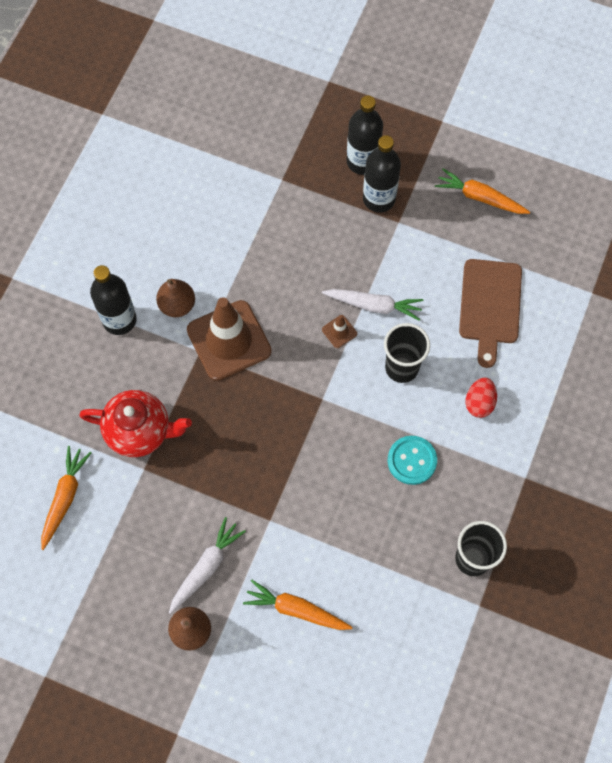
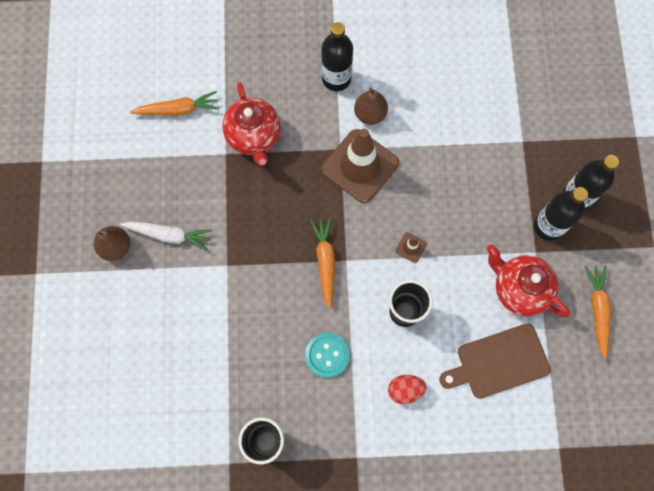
camera: 65 degrees right, 5 degrees up
orange carrot [243,580,352,630] -> orange carrot moved to [310,217,335,309]
white carrot [322,289,424,321] -> none
none -> red teapot [487,244,570,317]

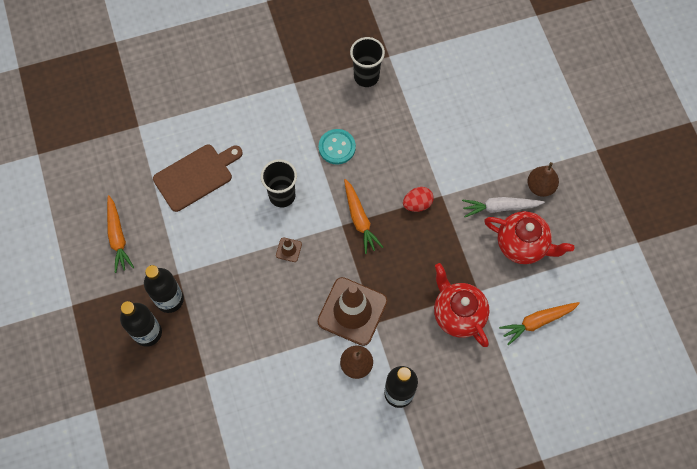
camera: 165 degrees right, 5 degrees down
red egg [388,375,426,404] -> red egg moved to [403,187,434,212]
red teapot [487,244,570,317] -> red teapot moved to [484,211,575,264]

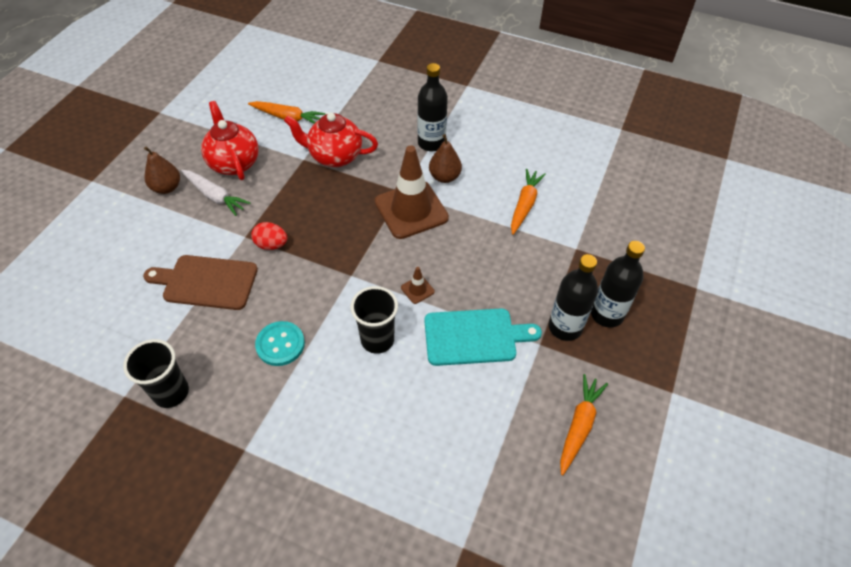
camera: 140 degrees left, 15 degrees down
brown cutting board [153,145,243,212] -> brown cutting board moved to [143,255,258,310]
orange carrot [344,179,383,254] -> orange carrot moved to [511,169,546,235]
red teapot [434,263,489,347] -> red teapot turned 90 degrees clockwise [284,113,378,167]
none -> turquoise cutting board [424,308,542,366]

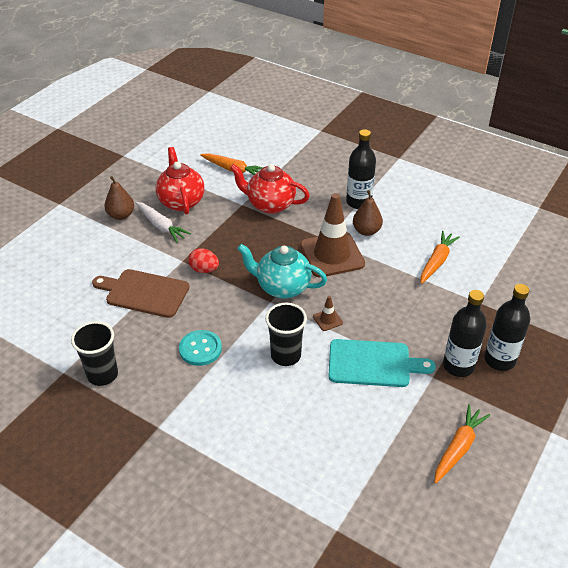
camera: 10 degrees right, 10 degrees down
none -> turquoise teapot [237,244,327,299]

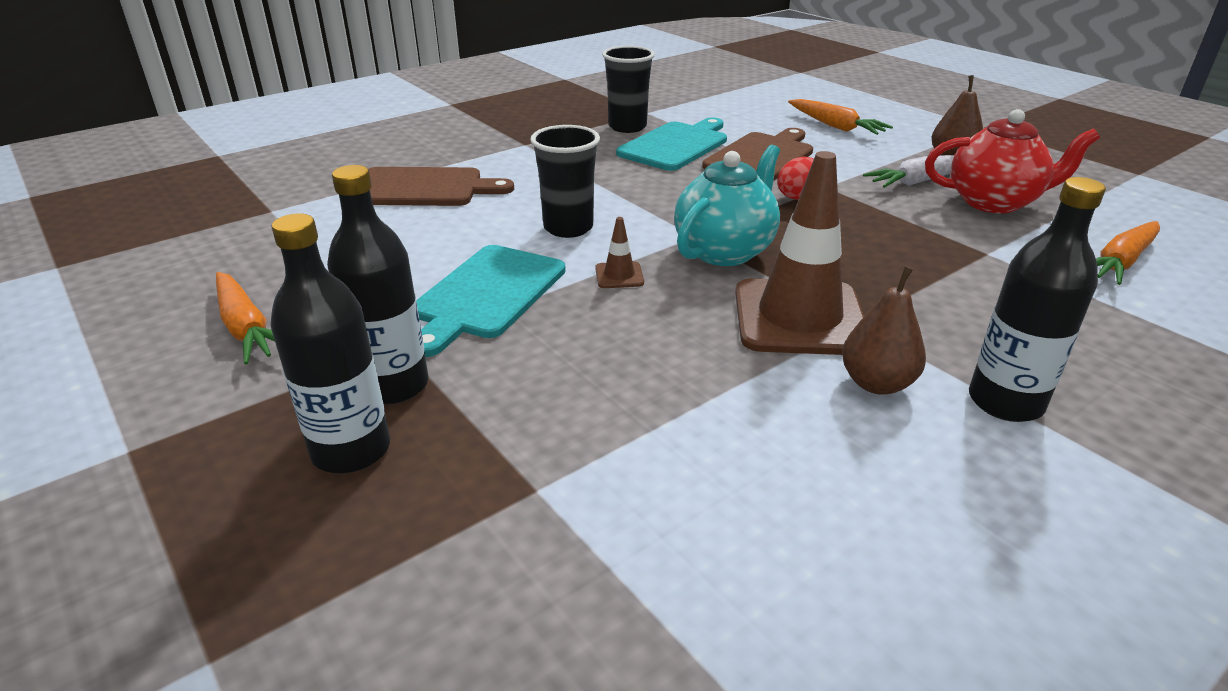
camera: 110 degrees right, 10 degrees down
turquoise button [179,330,222,366] -> none
red teapot [230,164,310,214] -> none
orange carrot [421,231,460,284] -> orange carrot moved to [788,99,893,135]
none -> brown cutting board [368,167,514,206]
none -> turquoise cutting board [616,118,727,171]

